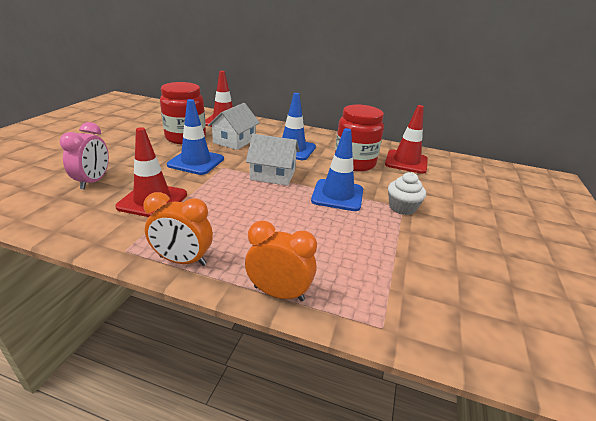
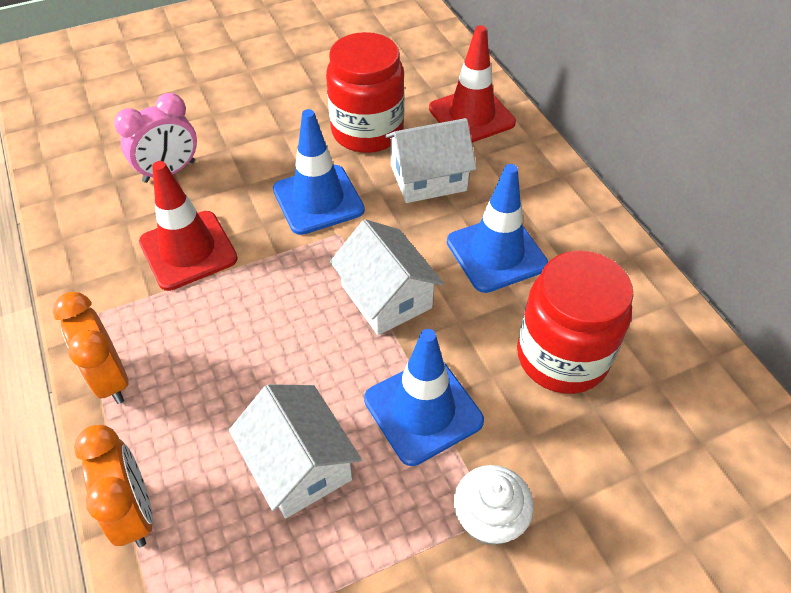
camera: 50 degrees right, 20 degrees up
red traffic cone [385,105,428,174] -> none
none -> white house [229,384,362,518]

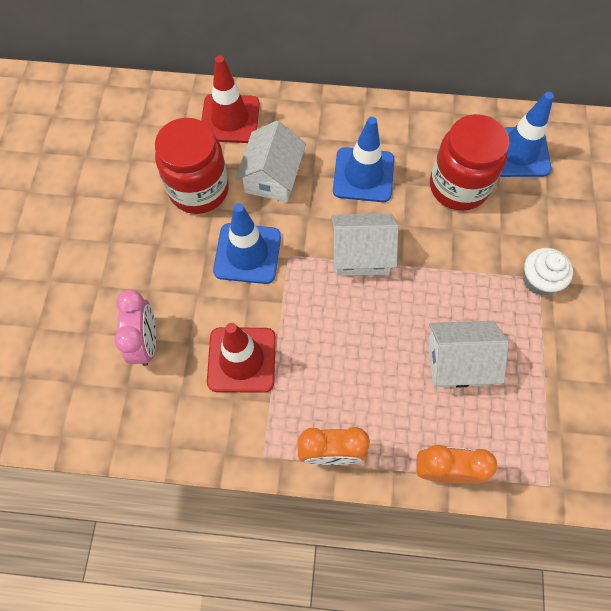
camera: 60 degrees left, 15 degrees up
blue traffic cone [364,329,484,466] -> blue traffic cone moved to [499,92,554,177]

